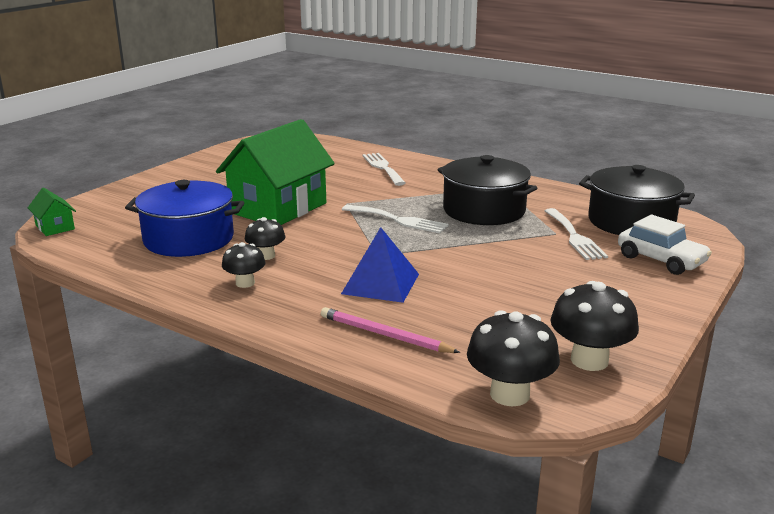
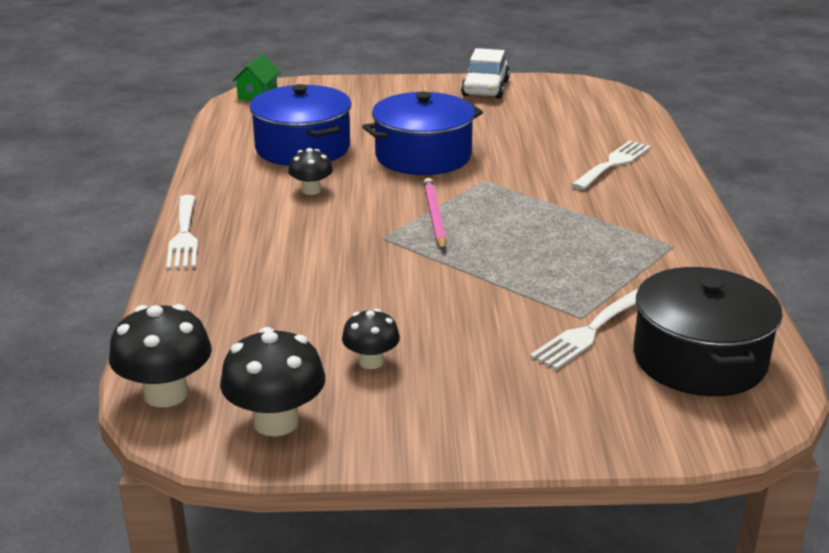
camera: 55 degrees right, 5 degrees up
green house [216,119,335,225] -> blue pot [362,92,483,175]
black mushroom [222,242,266,288] -> black mushroom moved to [342,309,400,369]
pink pencil [321,307,460,353] -> pink pencil moved to [423,178,447,251]
blue pyramid [341,227,419,303] -> none
white fork [342,205,449,233] -> white fork moved to [166,195,198,269]
black pot [437,155,537,225] -> none
white car [618,214,712,275] -> white car moved to [461,48,510,99]

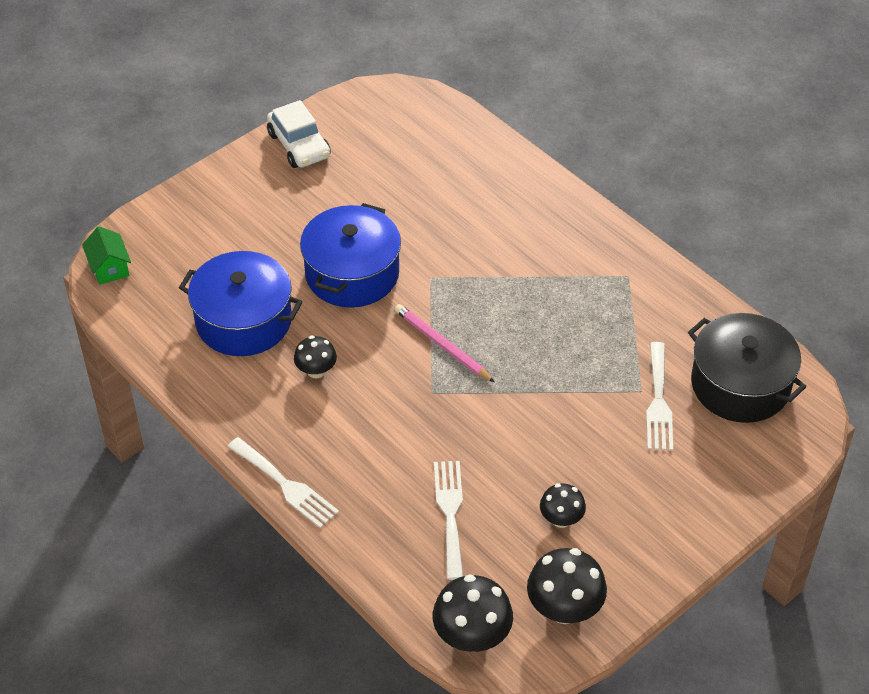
camera: 40 degrees left, 20 degrees up
white fork [571,141,651,190] -> white fork moved to [434,461,463,580]

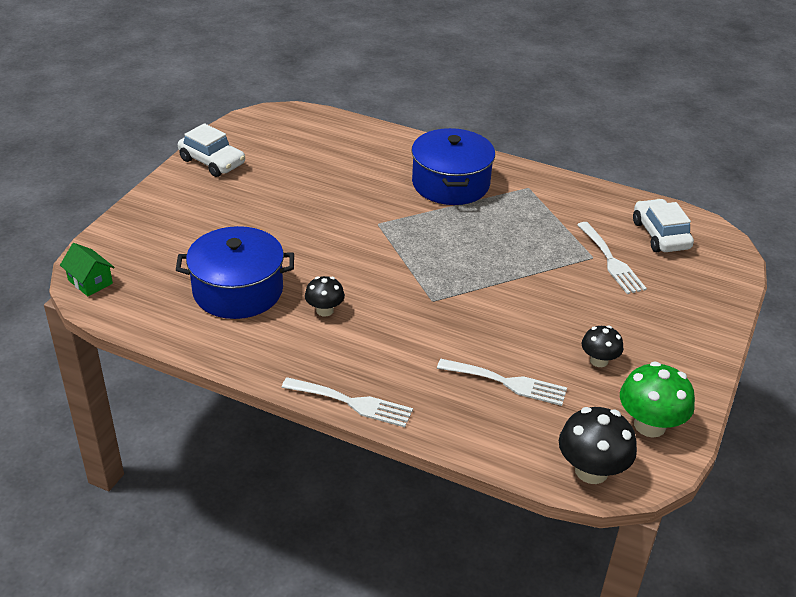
camera: 25 degrees left, 10 degrees down
blue pot [300,203,401,308] -> blue pot moved to [411,128,495,205]
pink pencil [394,304,494,382] -> none
white fork [434,461,463,580] -> white fork turned 135 degrees clockwise [437,359,567,406]
black mushroom [527,548,607,624] -> green mushroom [620,361,695,438]
black pot [688,313,806,423] -> white car [633,199,694,252]

